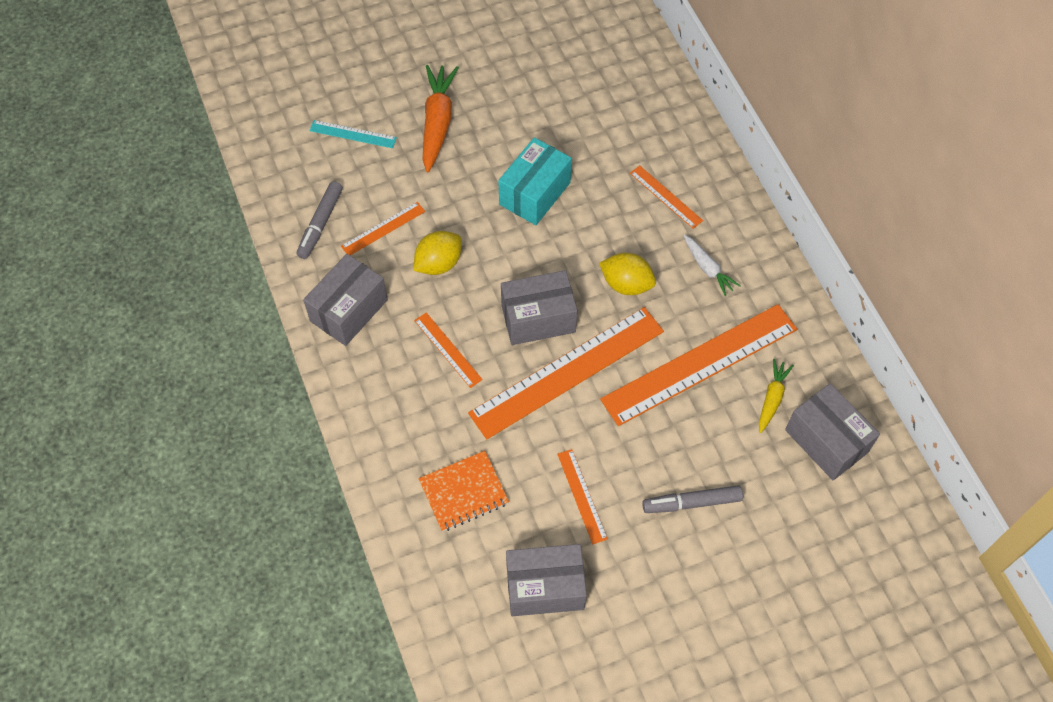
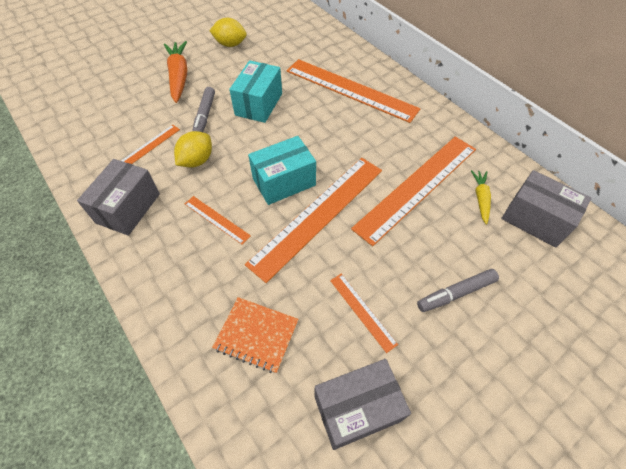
camera: 15 degrees left, 5 degrees down
grey marker [297,181,343,259] -> grey marker moved to [192,87,215,132]
turquoise ruler [309,120,397,148] -> none
orange notebook [419,451,509,532] -> orange notebook turned 60 degrees clockwise [212,297,299,373]
grey box [501,270,577,345] -> turquoise box [248,136,316,205]
yellow lemon [599,253,656,295] -> yellow lemon moved to [209,18,247,47]
orange ruler [630,165,703,229] -> orange ruler [287,59,421,123], size x2.22
white carrot [684,235,741,296] -> none

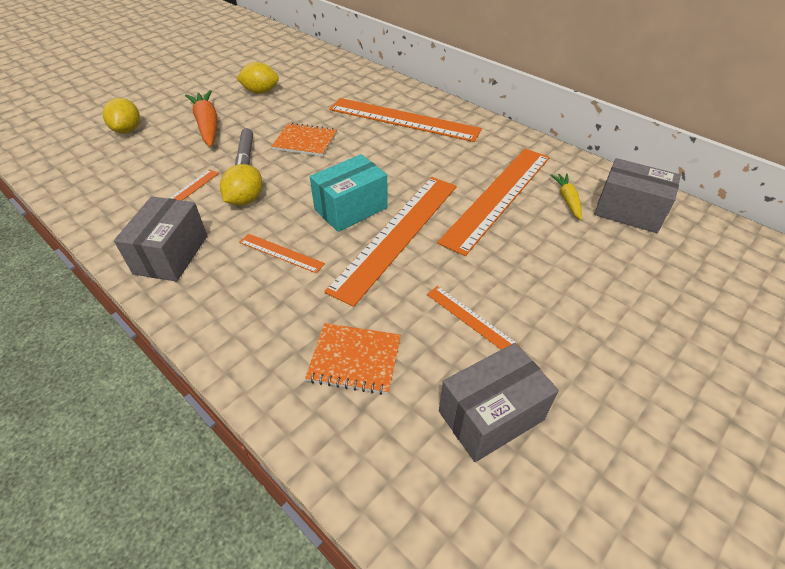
camera: 10 degrees left, 10 degrees down
turquoise box [229,60,282,123] -> orange notebook [272,123,337,156]
grey marker [417,269,499,312] -> none
none -> yellow lemon [103,98,140,134]

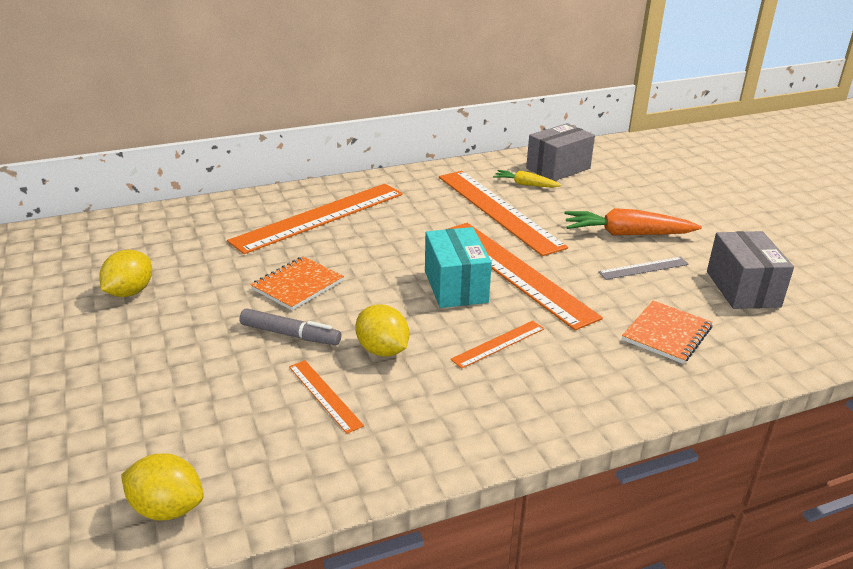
camera: 65 degrees left, 15 degrees down
yellow lemon [103,98,140,134] -> yellow lemon moved to [121,453,204,521]
grey box [114,196,207,281] -> none
orange carrot [185,90,218,147] -> orange carrot moved to [564,208,702,235]
orange ruler [427,286,519,350] -> grey ruler [598,257,689,280]

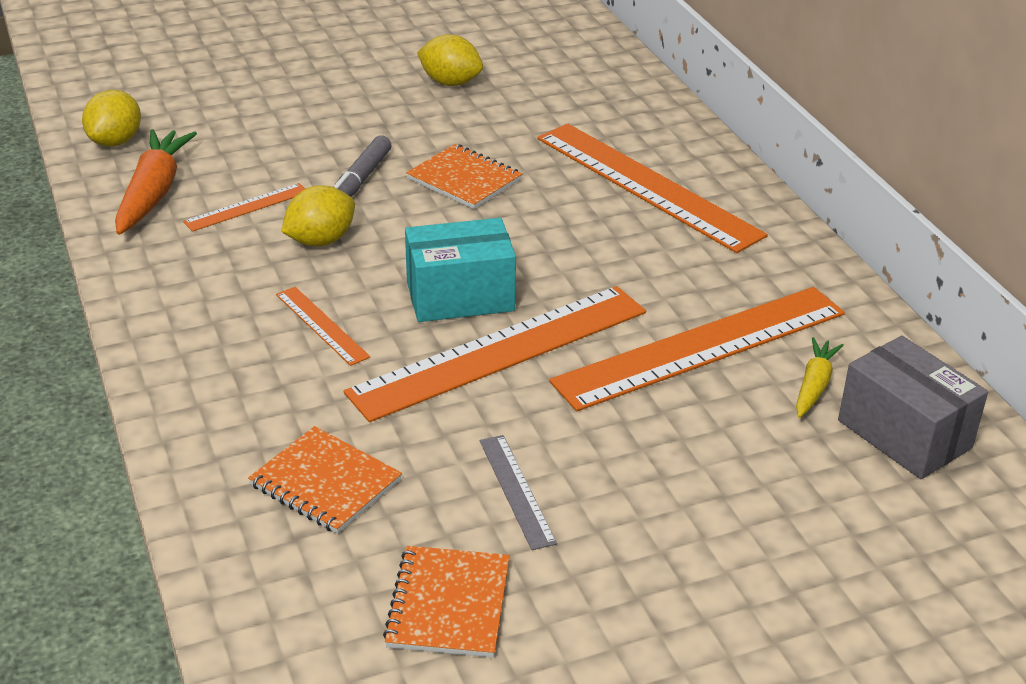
camera: 90 degrees right, 5 degrees up
orange carrot [564,208,702,235] -> orange carrot moved to [115,129,197,235]
grey box [707,231,794,309] -> orange notebook [383,546,510,658]

